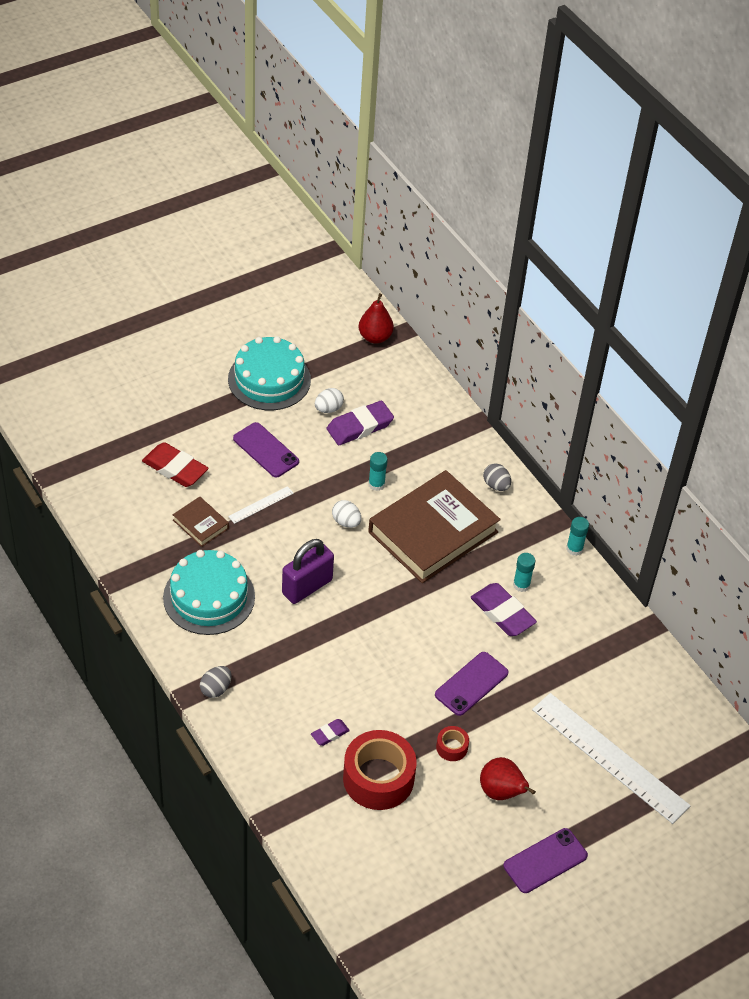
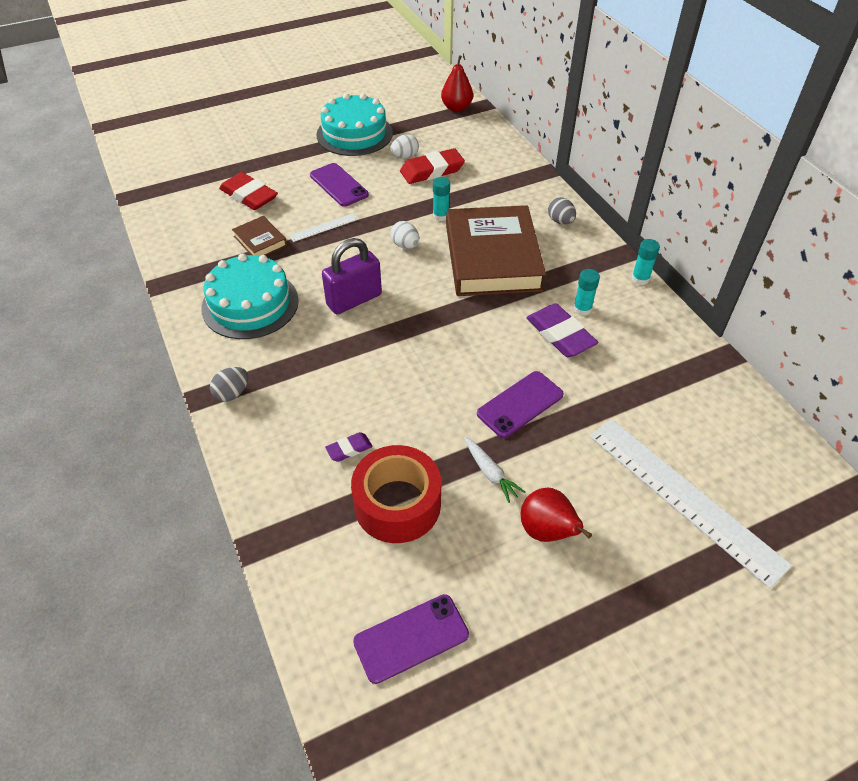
camera: 10 degrees right, 0 degrees up
purple eraser [327,401,394,445] -> red eraser [400,148,465,184]
brown book [368,470,501,583] -> brown book turned 60 degrees counterclockwise [446,205,546,296]
red tape [436,726,469,761] -> white carrot [464,437,525,503]
purple phone [503,828,588,893] -> purple phone moved to [353,594,469,684]

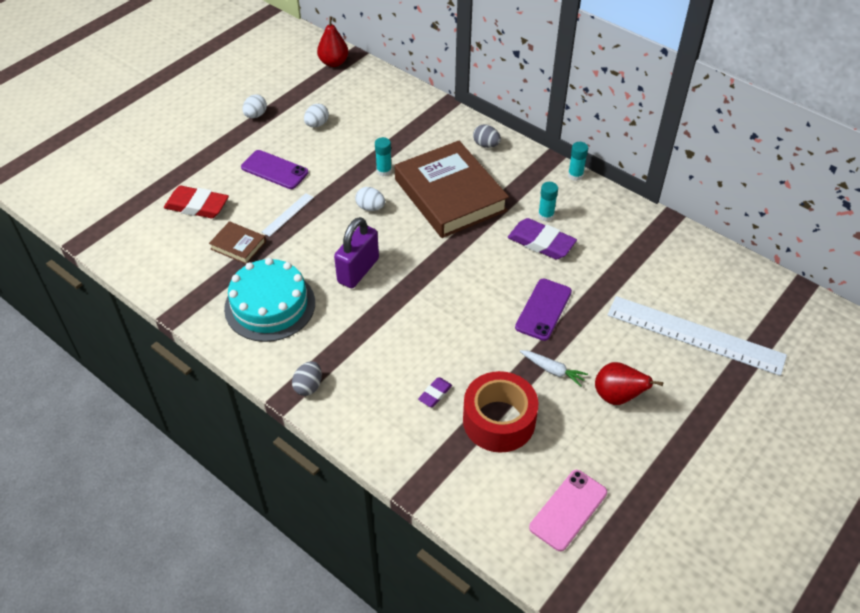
camera: 25 degrees left, 0 degrees up
turquoise cake [316,93,393,156] -> white egg [243,95,267,118]
purple phone [353,594,469,684] -> pink phone [529,470,607,551]
red eraser [400,148,465,184] -> none

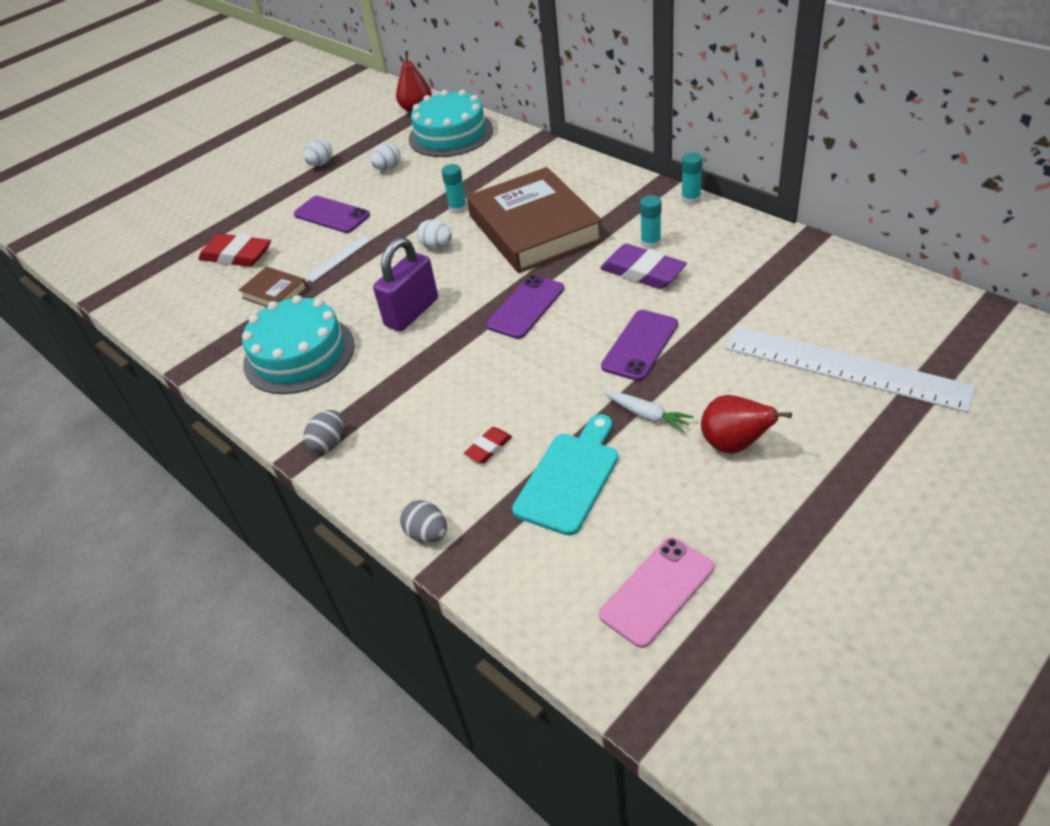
camera: 10 degrees right, 5 degrees down
purple eraser [418,377,452,407] -> red eraser [464,427,512,463]
red tape [463,371,538,453] -> turquoise cutting board [512,414,618,536]
grey egg [473,124,501,148] -> grey egg moved to [400,500,447,543]
none -> turquoise cake [409,90,493,157]
none -> purple phone [486,275,564,339]

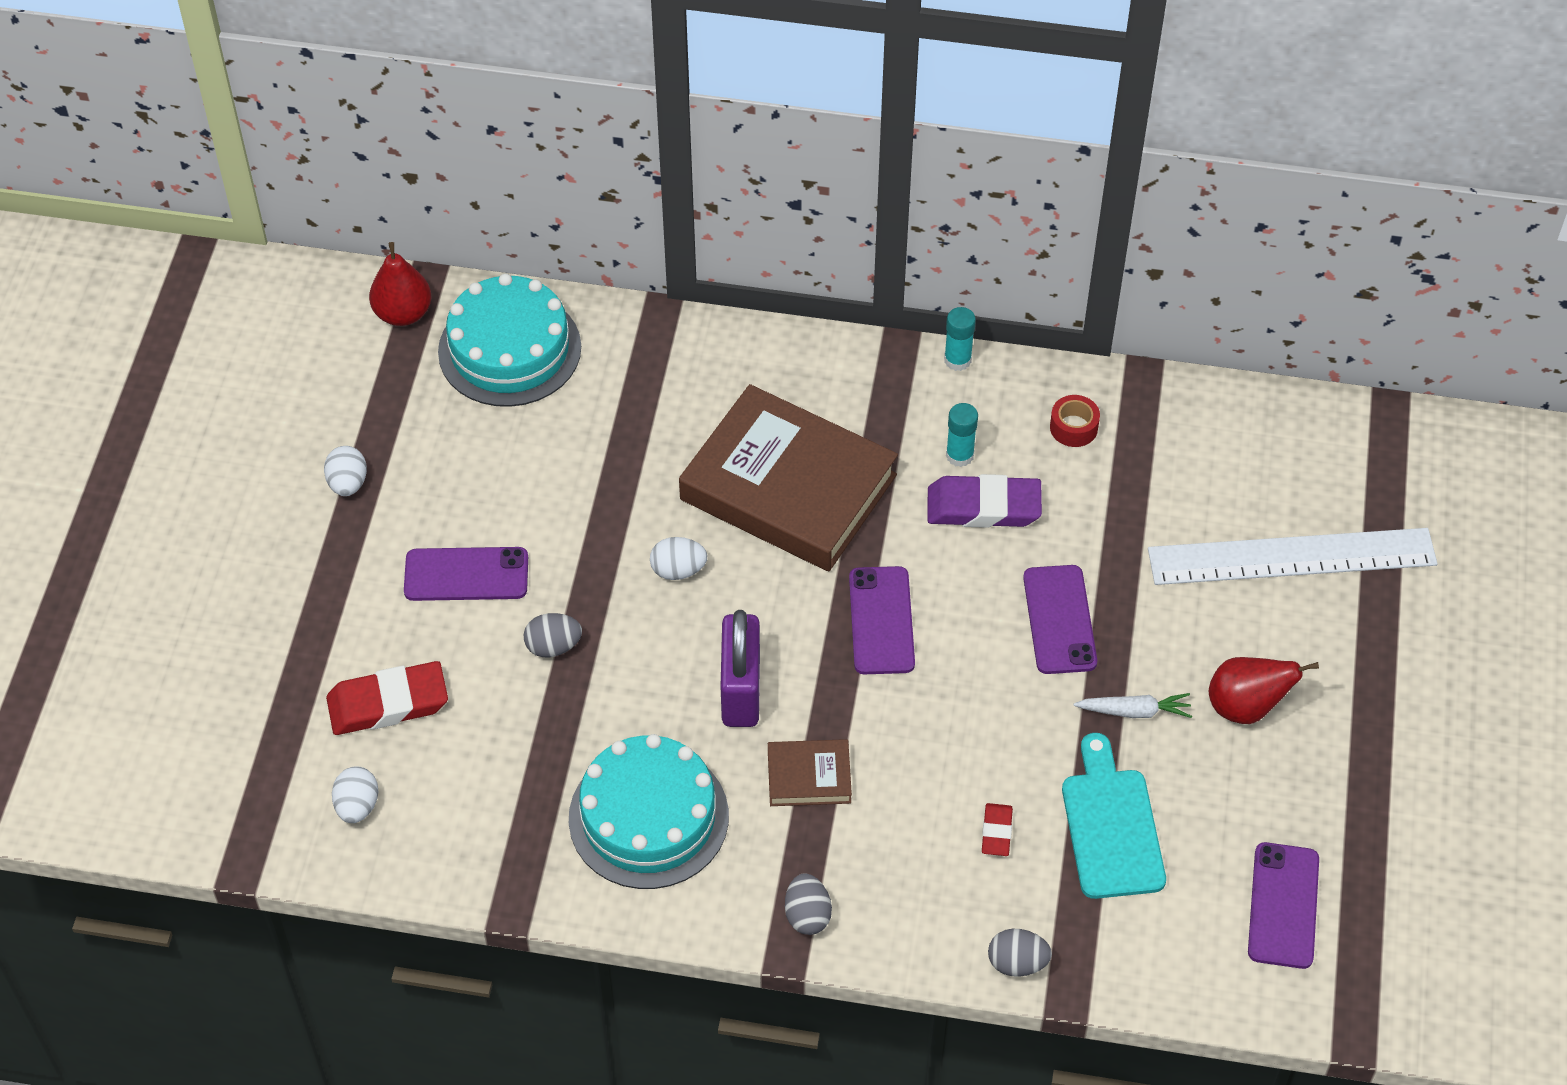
camera: 40 degrees left, 10 degrees up
brown book [239,266,308,307] -> brown book moved to [768,739,852,806]
white ruler [304,236,372,282] -> grey egg [524,613,582,657]
white egg [371,143,401,170] -> white egg moved to [332,766,378,823]
turquoise glue stick [441,164,467,214] -> none
pink phone [599,537,714,648] -> purple phone [1248,842,1319,969]
none -> red tape [1050,395,1100,447]

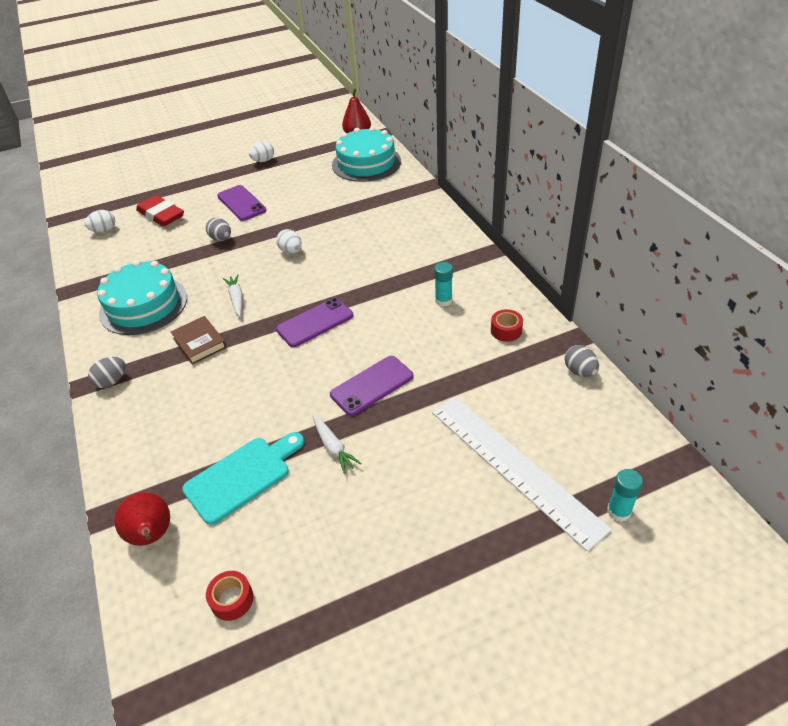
camera: 60 degrees right, 10 degrees down
brown book [679,384,898,571] -> none
purple padlock [721,610,760,727] -> white carrot [223,275,243,317]
purple eraser [927,474,1042,528] -> none
turquoise glue stick [944,307,976,371] -> turquoise glue stick moved to [607,469,643,522]
red eraser [982,803,1013,856] -> none
grey egg [988,929,1052,977] -> grey egg moved to [564,345,599,377]
red pear [1209,657,1319,724] -> red pear moved to [114,492,170,546]
purple phone [1248,842,1319,969] -> red tape [206,571,253,621]

